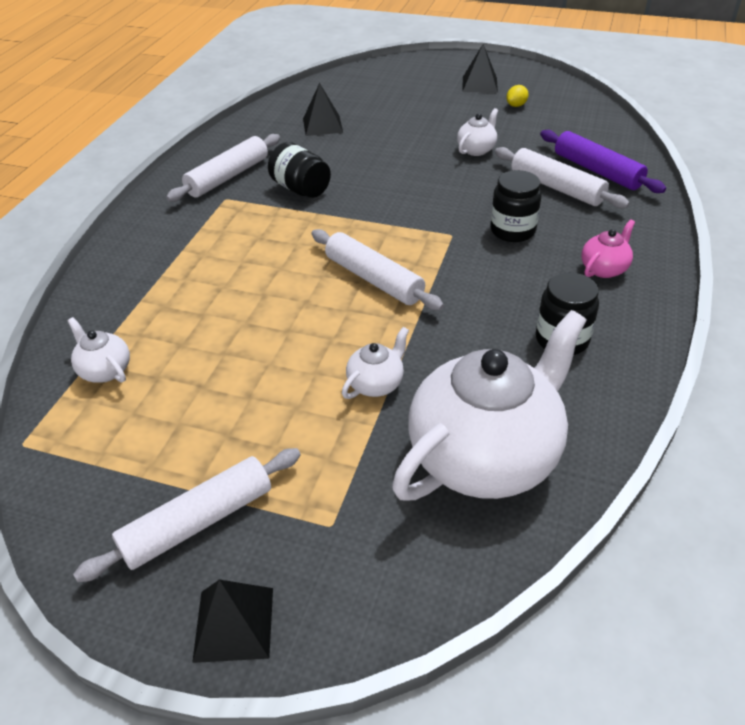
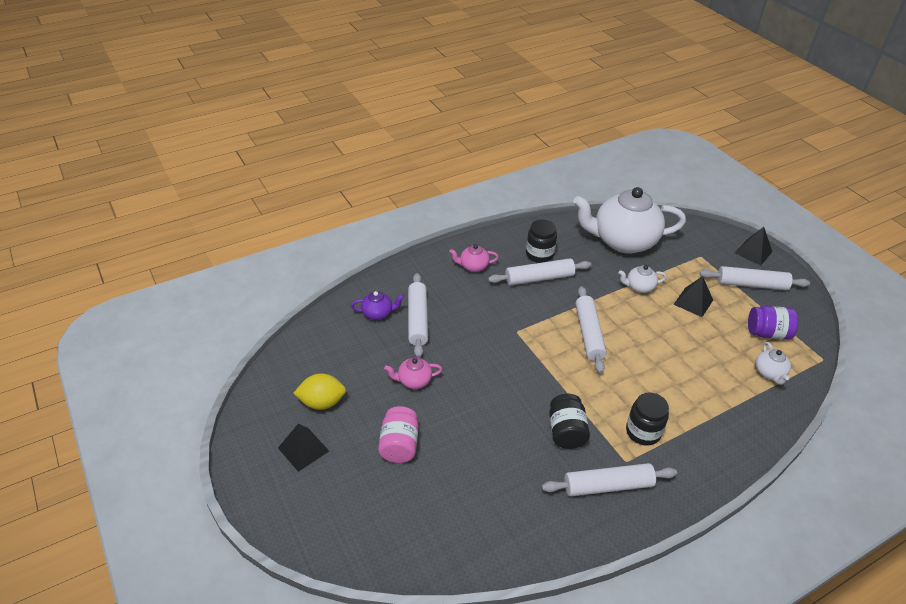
camera: 140 degrees left, 0 degrees up
black pyramid [303,83,343,136] -> black pyramid moved to [673,276,713,317]
white teapot [457,108,498,156] -> pink teapot [384,358,443,389]
black jar [490,170,542,242] -> black jar moved to [626,392,669,446]
yellow lemon [506,85,529,107] -> yellow lemon [293,373,346,410], size x1.81
purple rolling pin [540,130,666,193] -> purple teapot [351,291,404,320]
none -> pink jar [378,406,419,463]
none -> white rolling pin [488,258,591,286]
none -> purple jar [748,306,798,340]

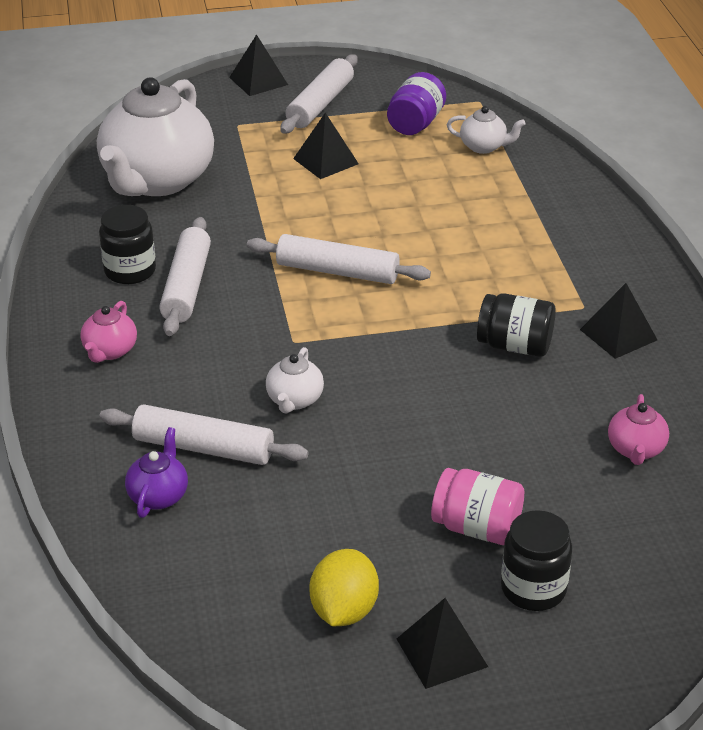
camera: 70 degrees left, 5 degrees down
pink teapot [384,358,443,389] -> pink teapot moved to [608,394,669,465]
white rolling pin [542,463,677,496] -> black pyramid [580,283,657,359]
white teapot [619,265,667,293] -> white teapot moved to [266,347,324,413]
black jar [626,392,669,446] -> black jar moved to [501,510,572,611]

